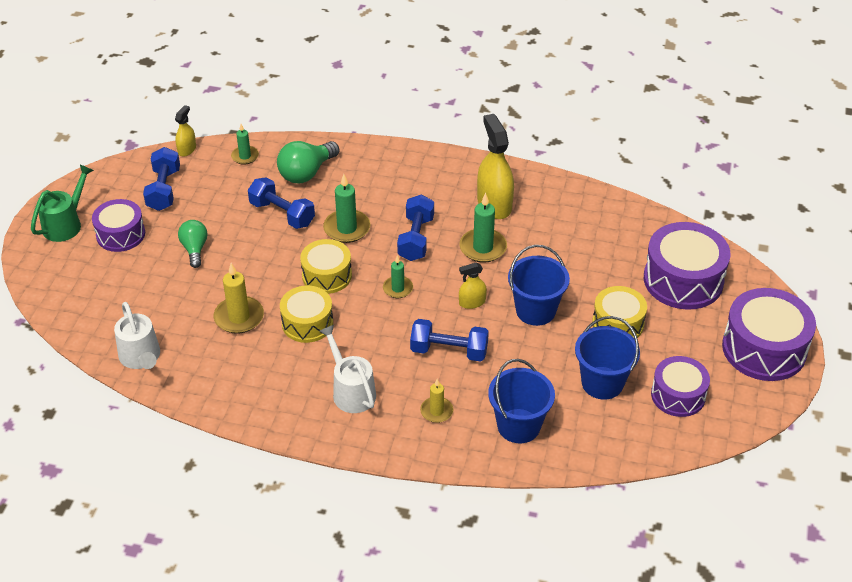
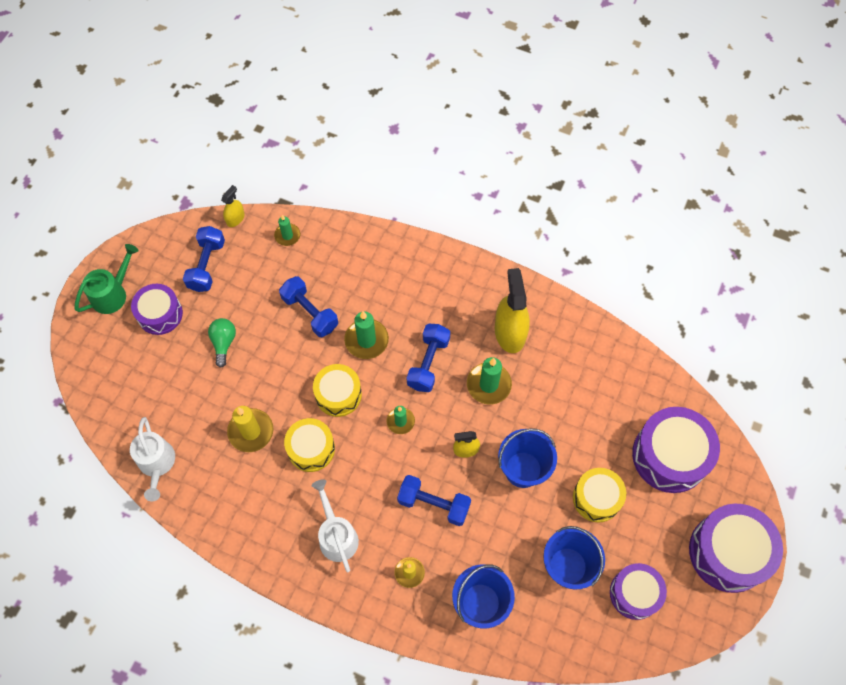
camera: 10 degrees right, 20 degrees up
green light bulb [277,141,339,183] -> none

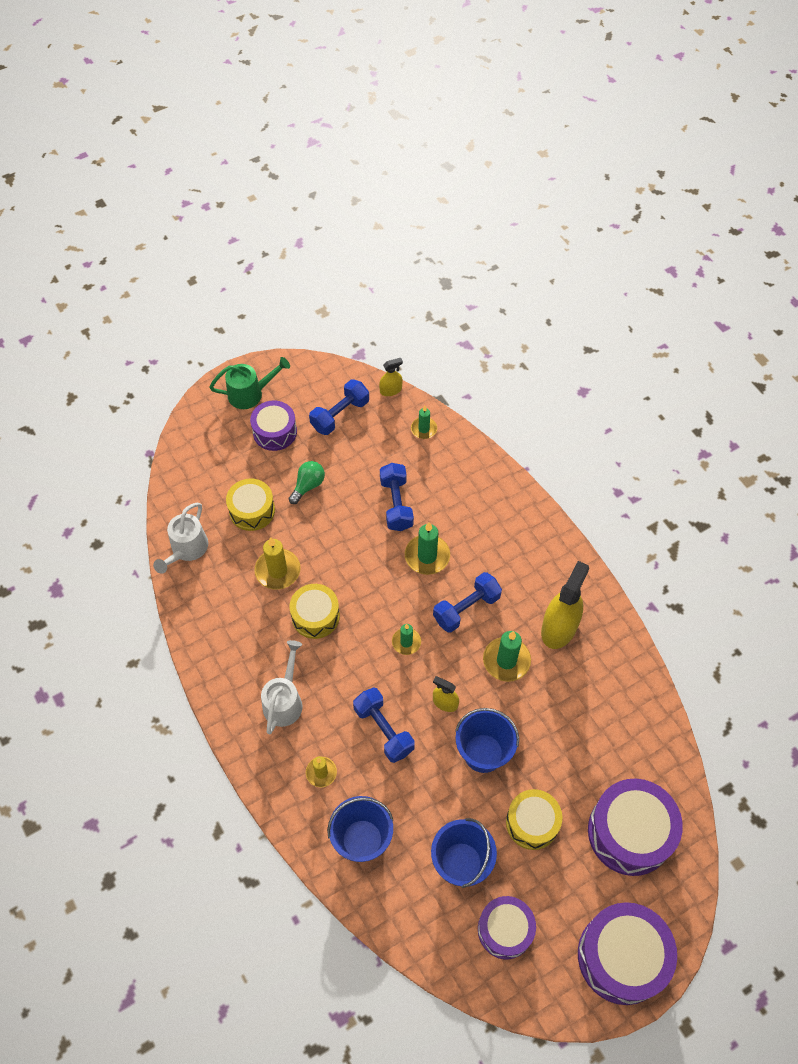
camera: 35 degrees right, 5 degrees down
yellow drum [313,364,362,417] -> yellow drum moved to [226,479,275,531]

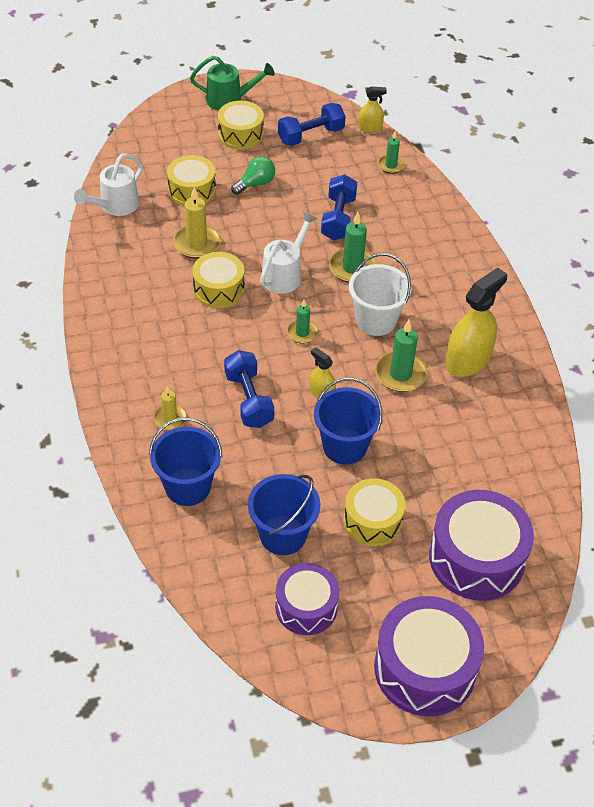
camera: 15 degrees right, 10 degrees down
purple drum [250,400,297,451] -> yellow drum [218,101,264,150]
white watering can [261,640,302,734] -> white watering can moved to [260,212,317,294]
blue dumbbell [433,572,502,633] -> white bucket [349,253,412,336]

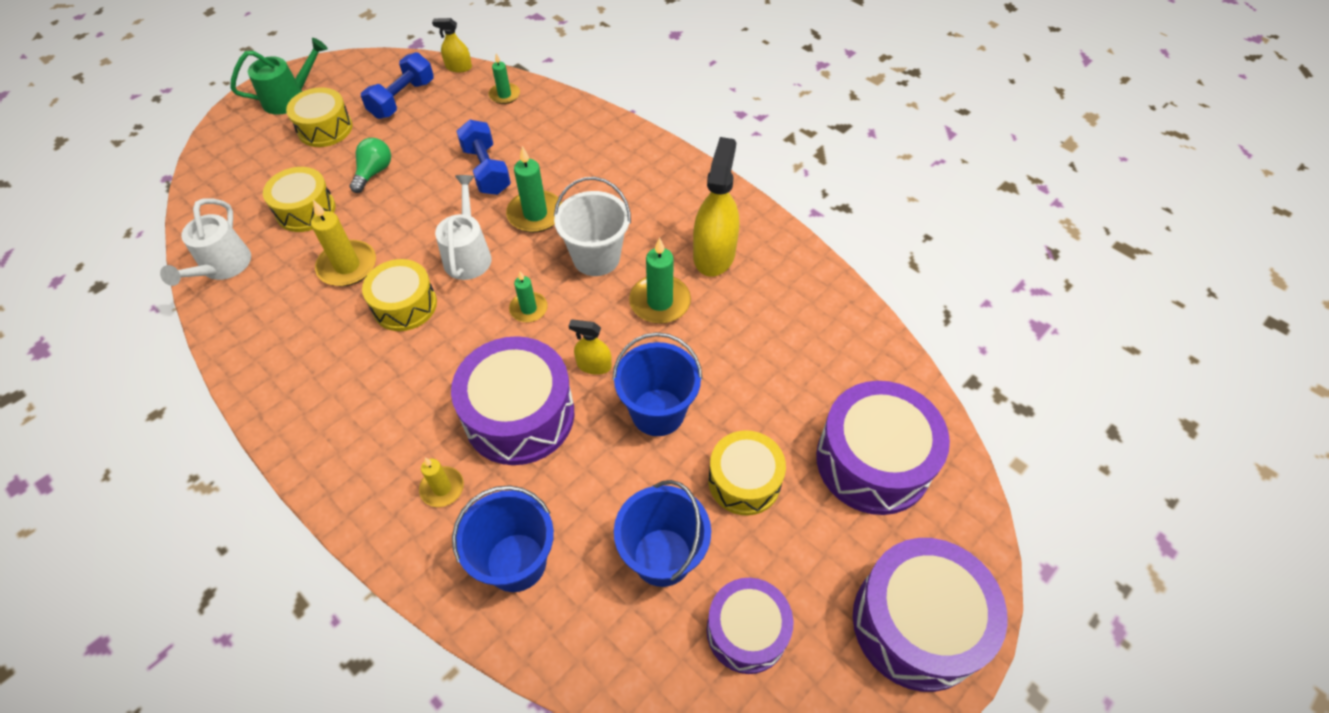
camera: 30 degrees left, 5 degrees up
blue dumbbell [224,350,274,428] -> purple drum [451,336,574,465]
yellow spray bottle [358,86,387,132] -> yellow spray bottle turned 135 degrees counterclockwise [432,18,472,73]

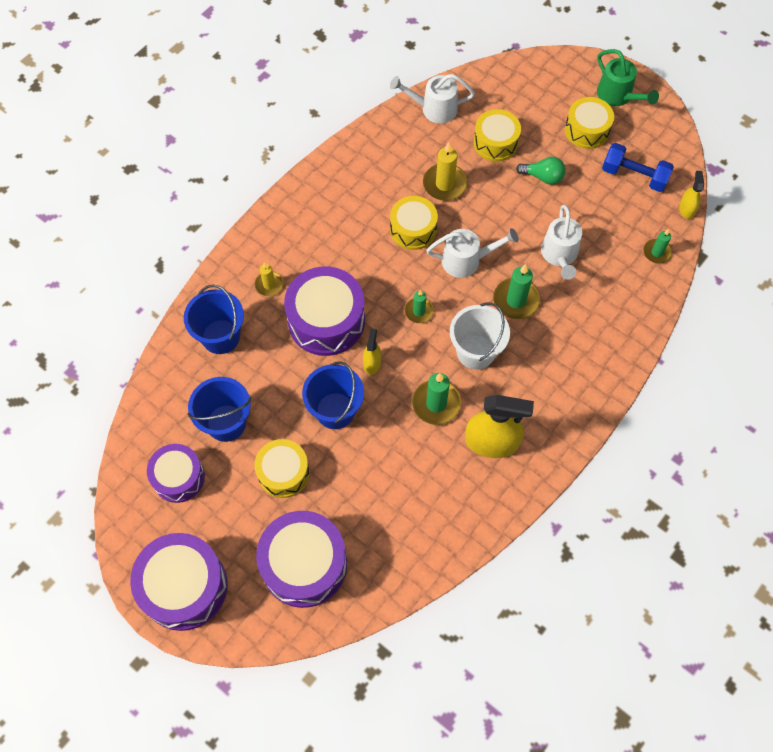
camera: 85 degrees right, 10 degrees up
blue dumbbell [457,120,511,195] -> white watering can [541,205,582,280]

